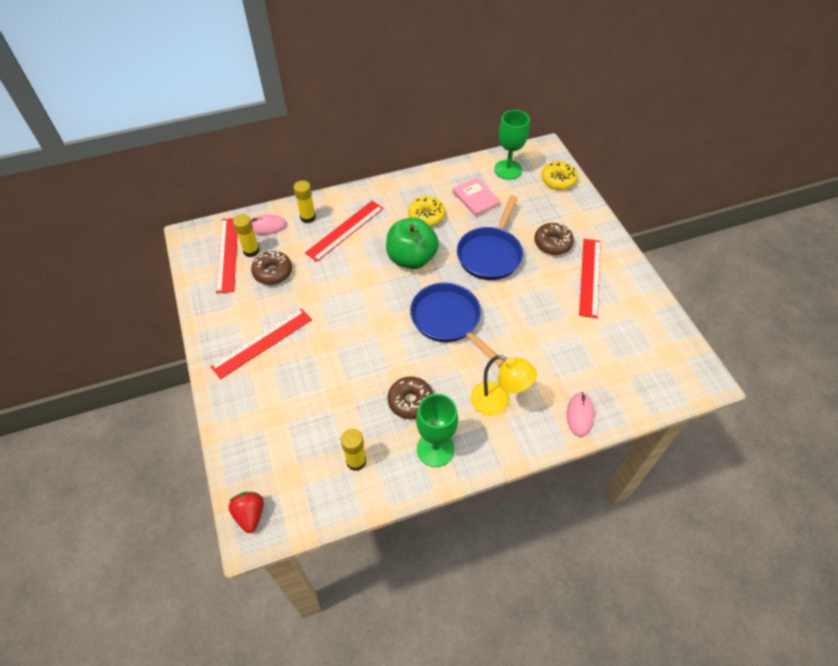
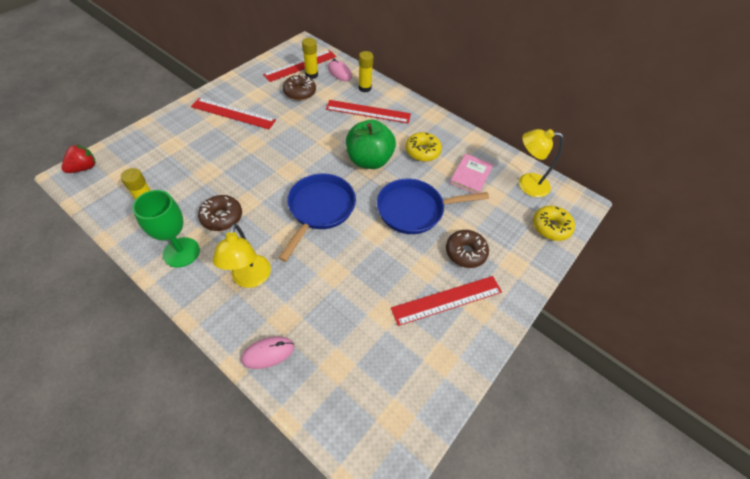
camera: 55 degrees right, 0 degrees up
green goblet [494,110,530,180] -> yellow lamp [519,129,564,197]

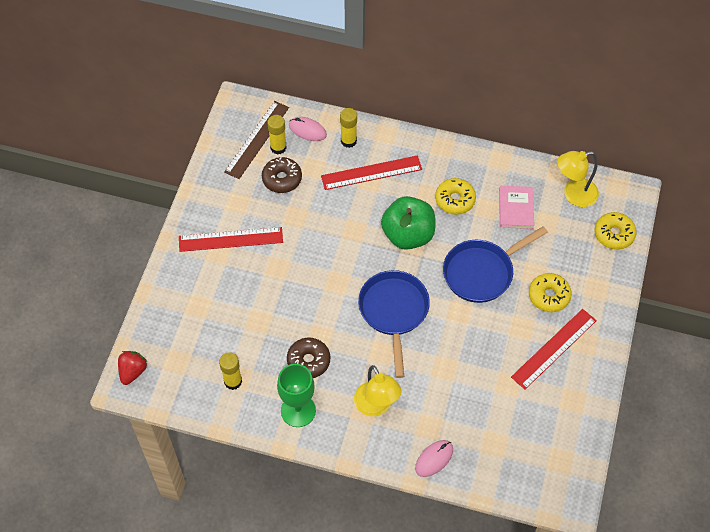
camera: 20 degrees left, 5 degrees up
red ruler [263,50,337,82] -> brown ruler [224,101,289,179]
brown donut [446,230,489,268] -> yellow donut [529,273,572,312]

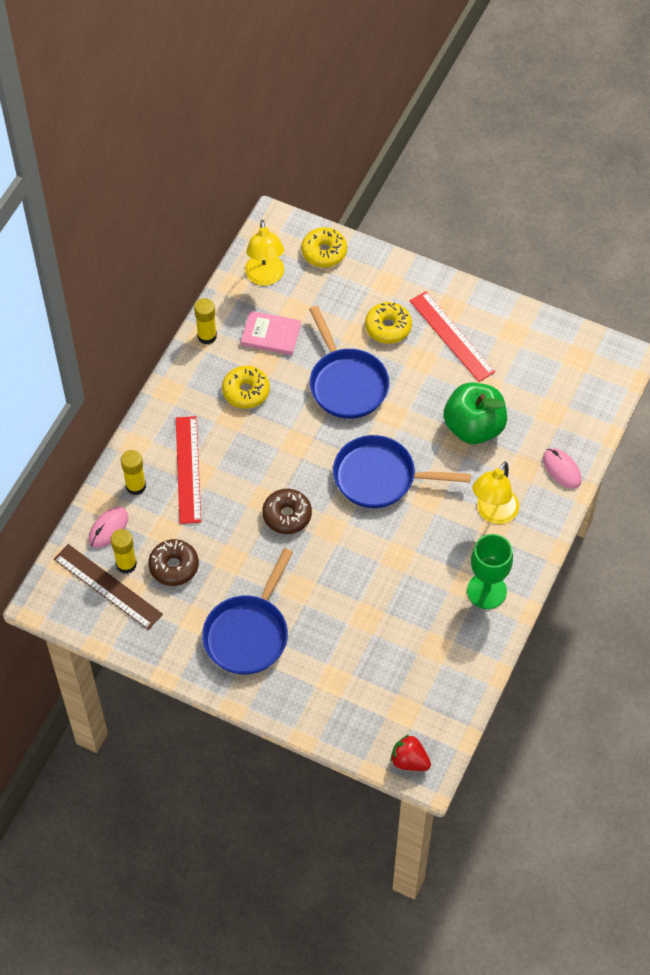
camera: 80 degrees left, 0 degrees up
red ruler [179,227,283,252] -> blue pan [202,548,293,675]
yellow glue stick [219,352,242,390] -> yellow glue stick moved to [194,298,217,344]
brown donut [287,338,330,378] -> brown donut moved to [262,489,312,534]
yellow lamp [354,365,401,416] -> yellow lamp turned 135 degrees clockwise [473,462,519,524]
green apple [381,196,435,250] -> green apple moved to [444,382,507,444]

